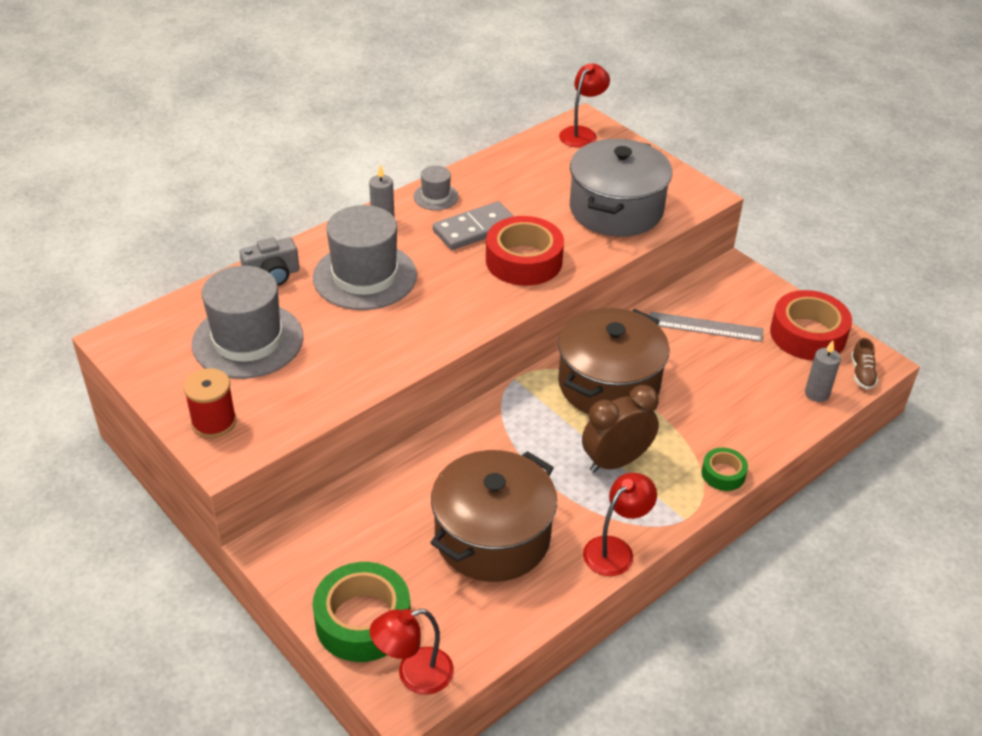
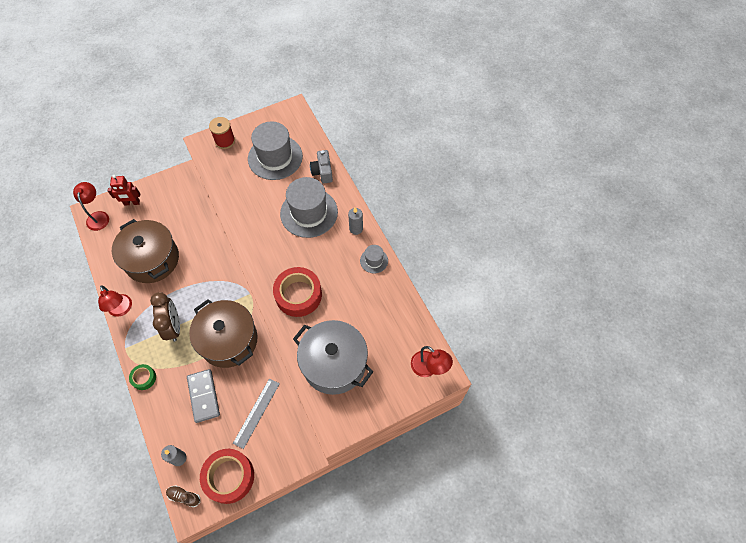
camera: 105 degrees right, 20 degrees up
green tape [313,562,411,662] -> red robot [108,175,140,206]
grey domino [433,201,514,250] -> grey domino moved to [187,369,220,423]

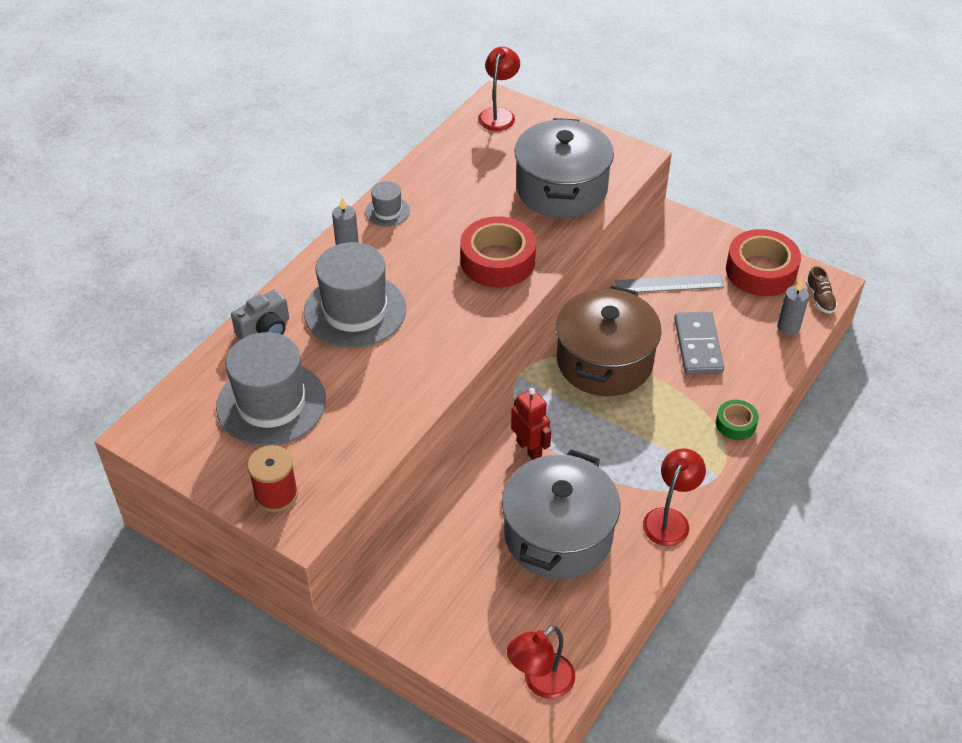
camera: 120 degrees left, 15 degrees down
red robot [108,175,140,206] -> red robot moved to [511,388,551,460]
brown pot [112,219,179,283] -> grey pot [502,449,620,580]
brown clock [150,292,180,342] -> none
grey domino [187,369,220,423] -> grey domino turned 45 degrees counterclockwise [674,312,724,375]

